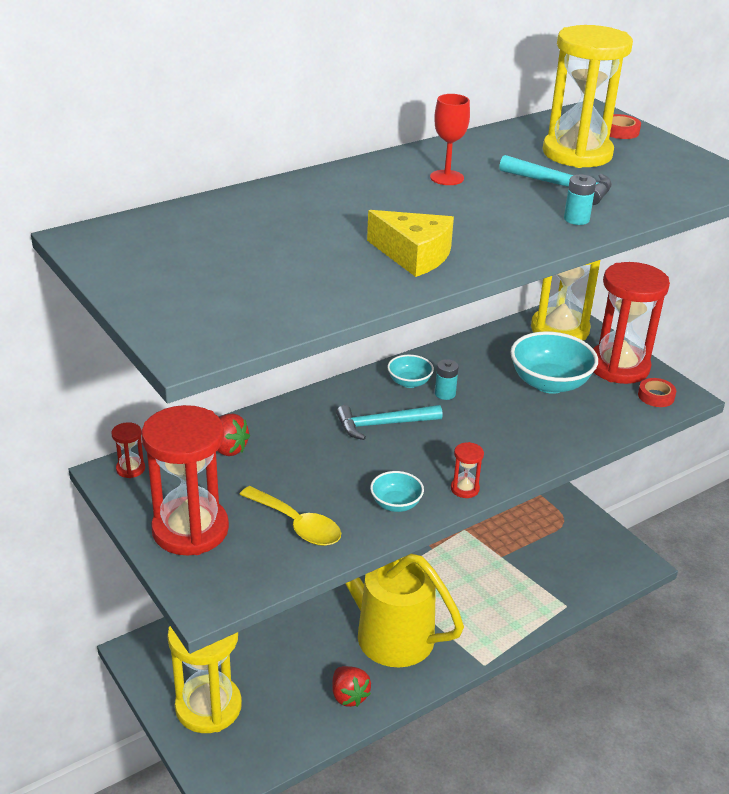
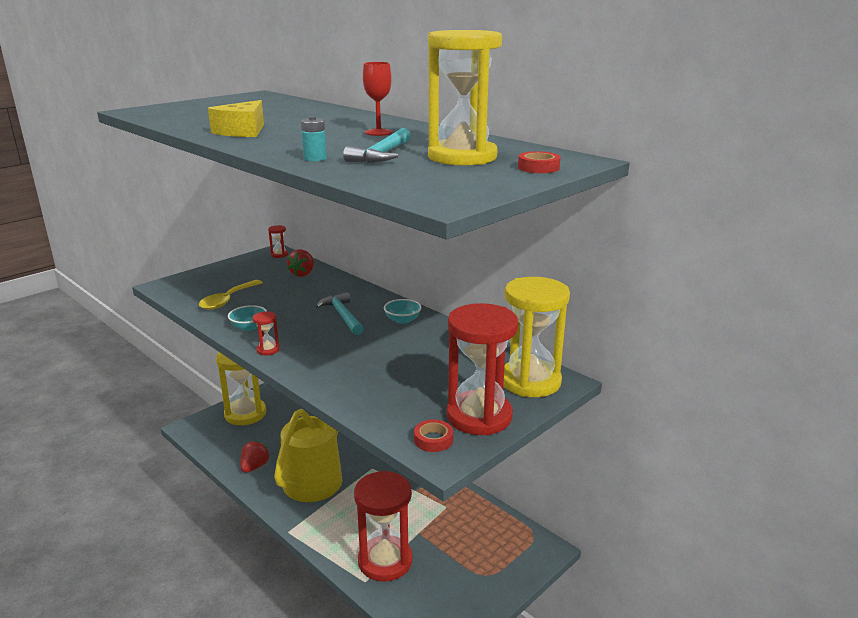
camera: 80 degrees right, 10 degrees down
red hourglass [141,405,229,555] -> red hourglass moved to [354,471,413,582]
red strawberry [332,666,371,707] -> red strawberry turned 150 degrees clockwise [241,441,270,473]
turquoise battery [435,359,459,400] -> none
turquoise bowl [510,331,598,394] -> none

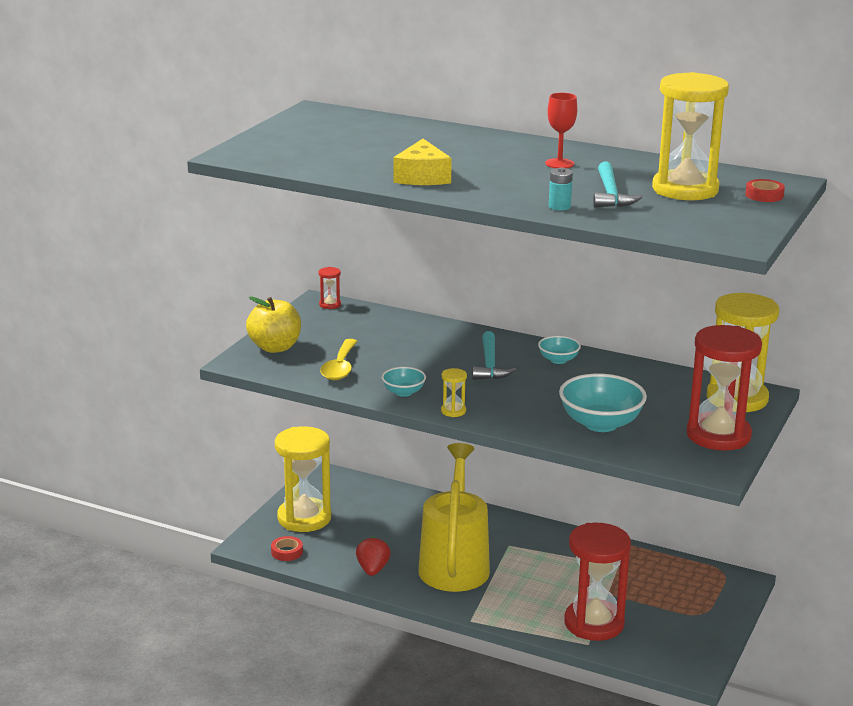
camera: 20 degrees left, 0 degrees up
red hourglass [253,311,280,355] -> yellow hourglass [441,368,467,417]
red strawberry [287,249,314,277] -> none
turquoise hammer [316,292,364,335] -> turquoise hammer turned 135 degrees counterclockwise [472,331,516,380]
red tape [414,419,453,452] -> red tape moved to [271,536,303,561]
none -> yellow apple [246,296,301,353]
none -> turquoise bowl [559,373,647,432]

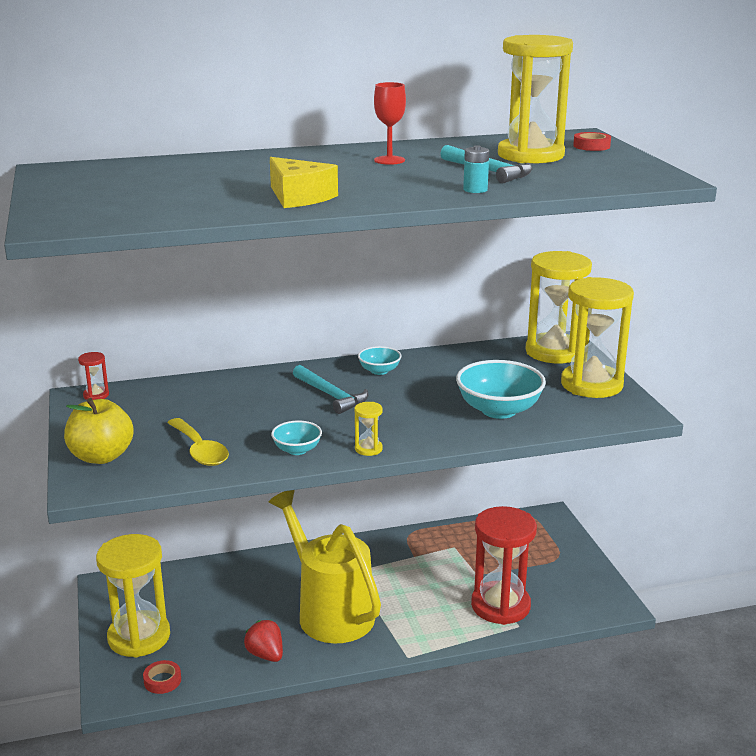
camera: 40 degrees left, 0 degrees up
red hourglass [686,325,762,450] -> yellow hourglass [561,277,634,398]

